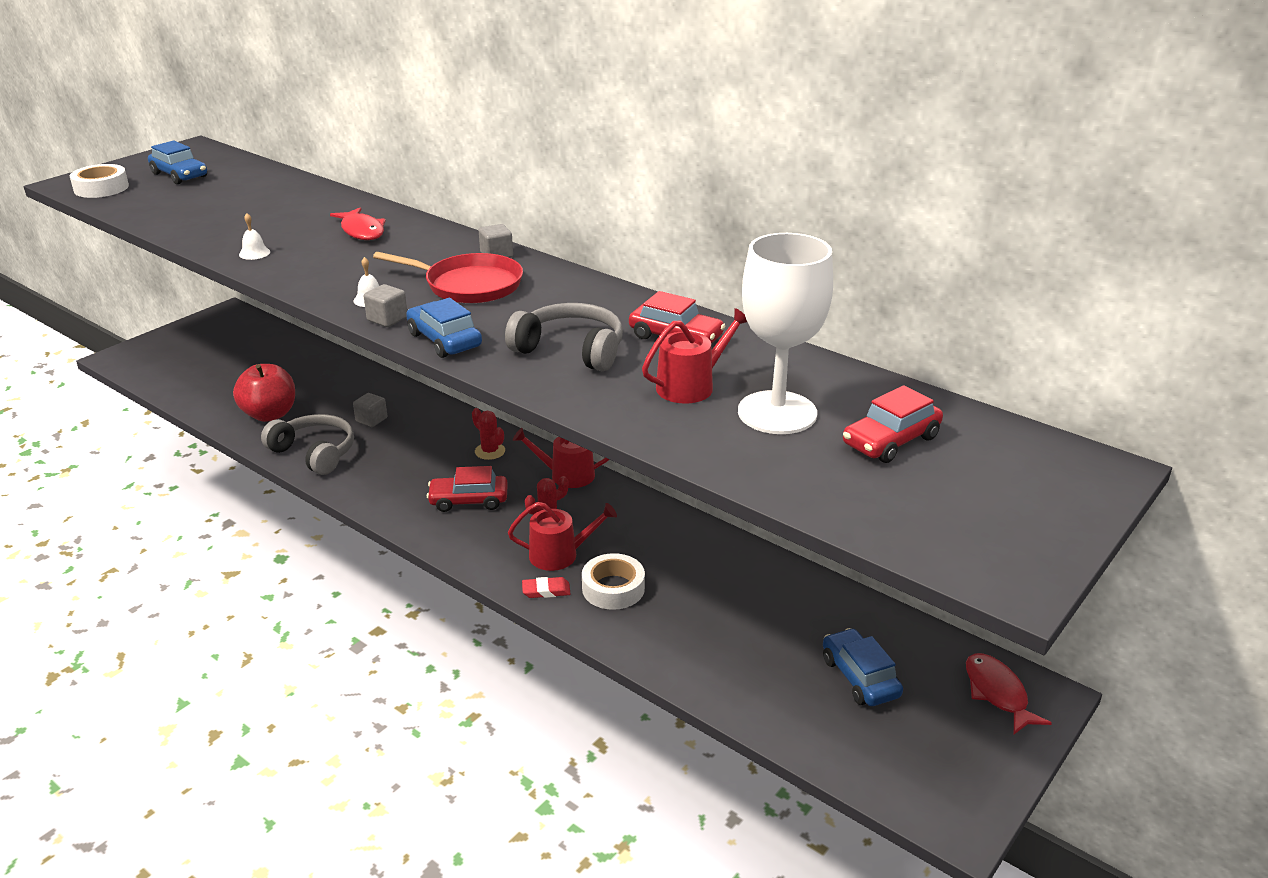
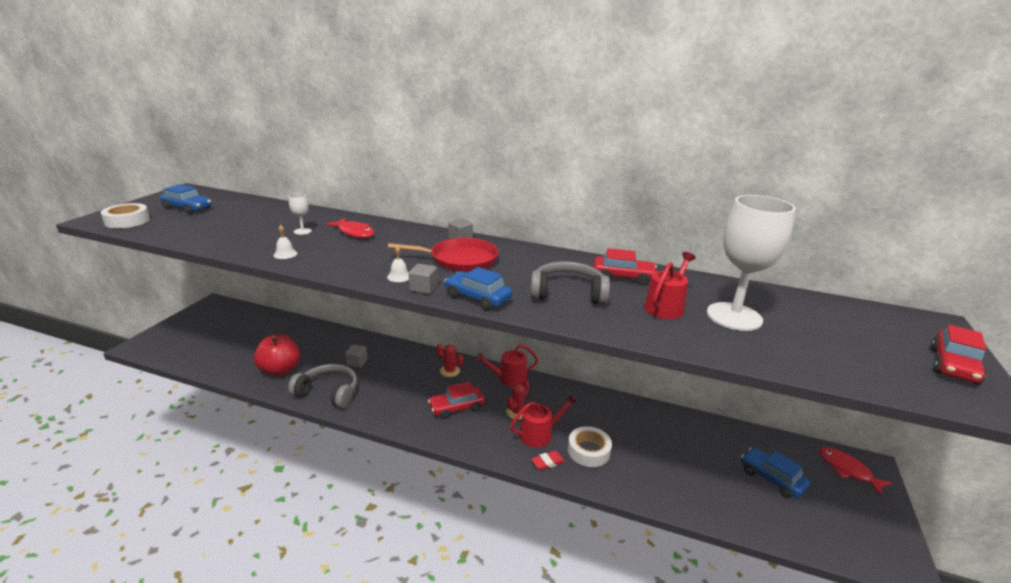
camera: 20 degrees left, 5 degrees down
red car [843,385,943,463] -> red car moved to [930,324,986,385]
none -> white goblet [289,193,312,235]

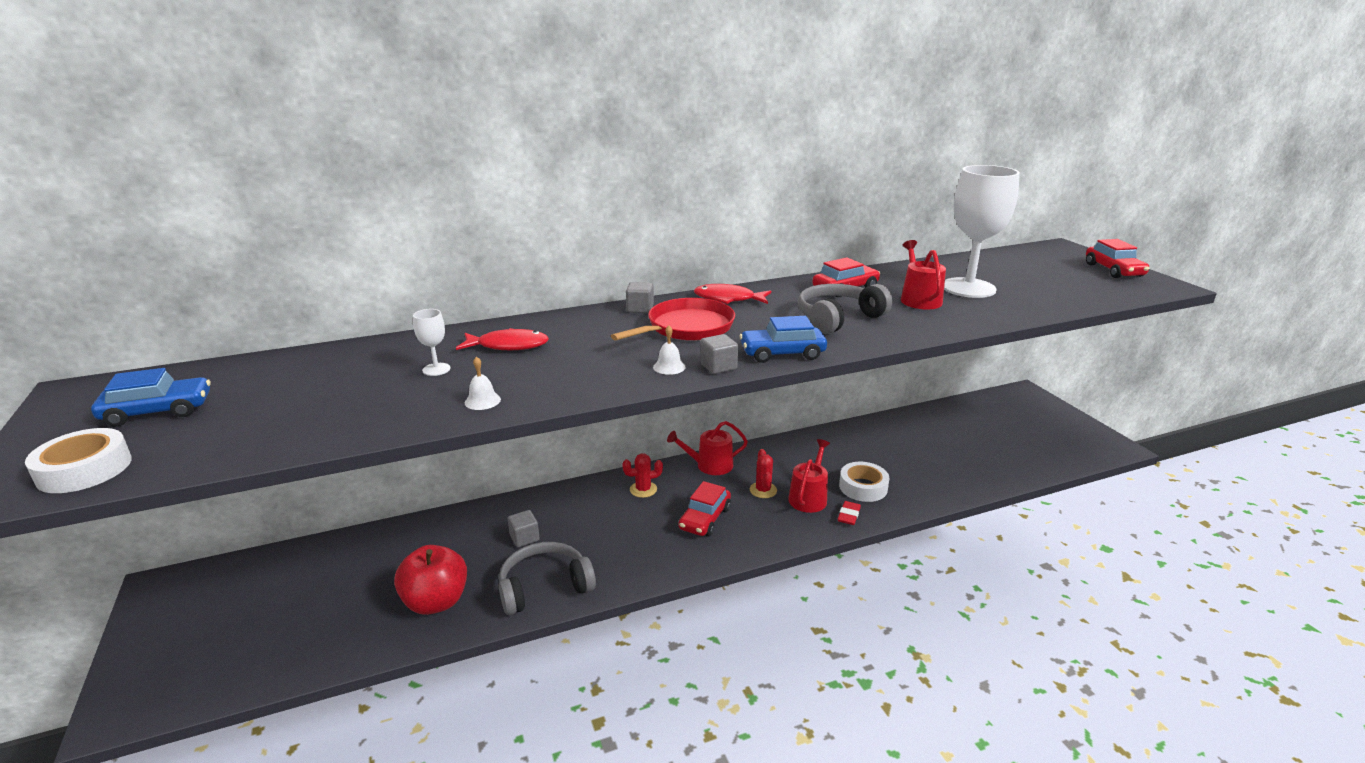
camera: 40 degrees left, 0 degrees up
red watering can [475,344,538,387] -> red watering can turned 45 degrees clockwise [667,421,748,475]
blue car [741,447,810,498] -> none
red fish [819,447,893,496] -> red fish moved to [694,284,771,304]

